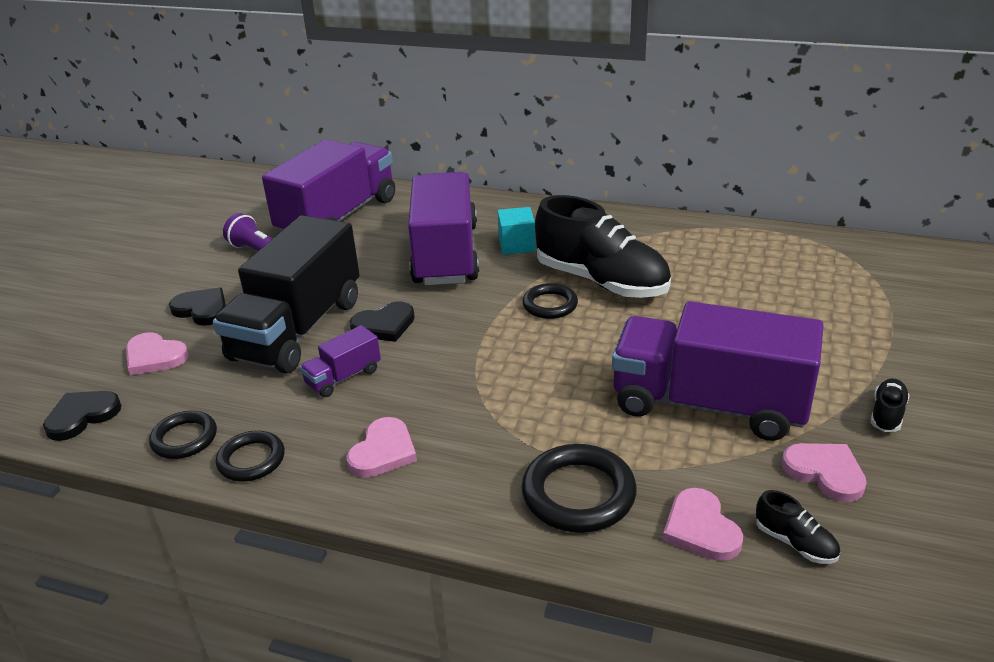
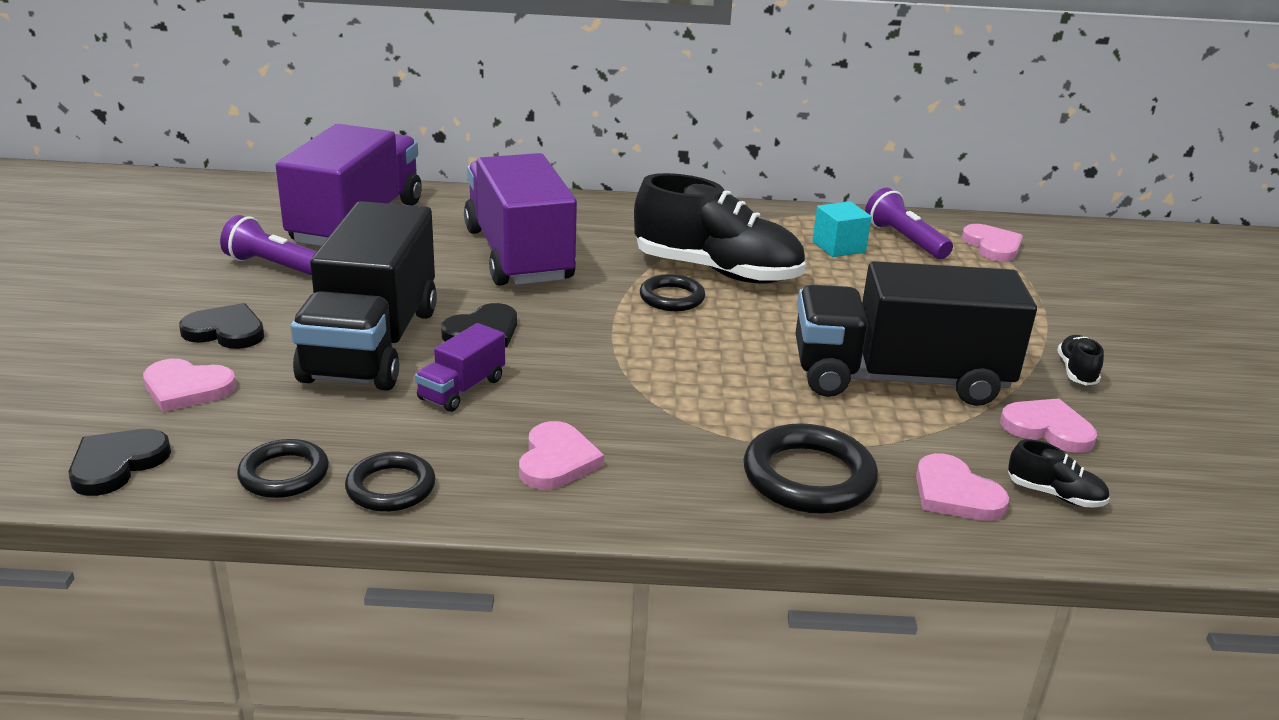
camera: 20 degrees left, 5 degrees down
turquoise cube [497,207,536,255] -> turquoise cube moved to [812,201,872,257]
purple truck [612,301,824,441] -> black truck [795,261,1037,406]
none -> purple flashlight [865,188,953,259]
none -> pink heart [962,224,1023,261]

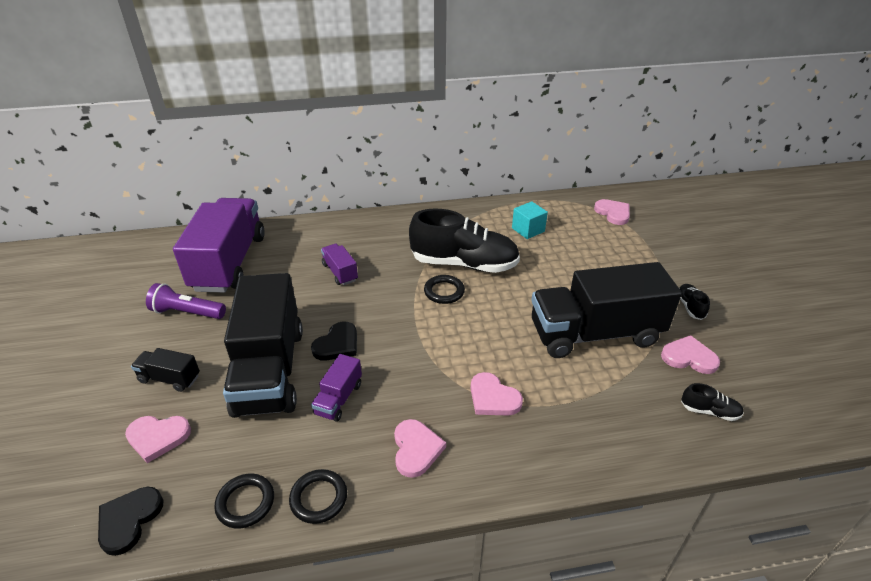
camera: 10 degrees left, 10 degrees up
black heart [179,303,264,349] -> black truck [131,348,200,392]
purple truck [464,153,577,286] -> purple truck [321,244,358,285], size x0.43
black ring [743,423,878,514] -> none
purple flashlight [865,188,953,259] -> none
pink heart [916,453,1009,521] -> pink heart moved to [471,372,523,416]

